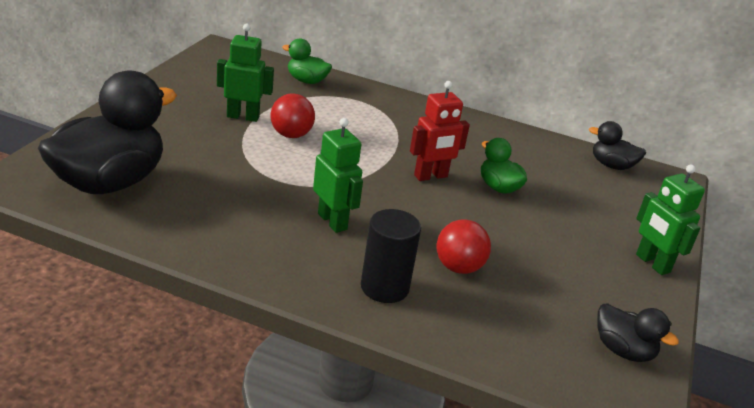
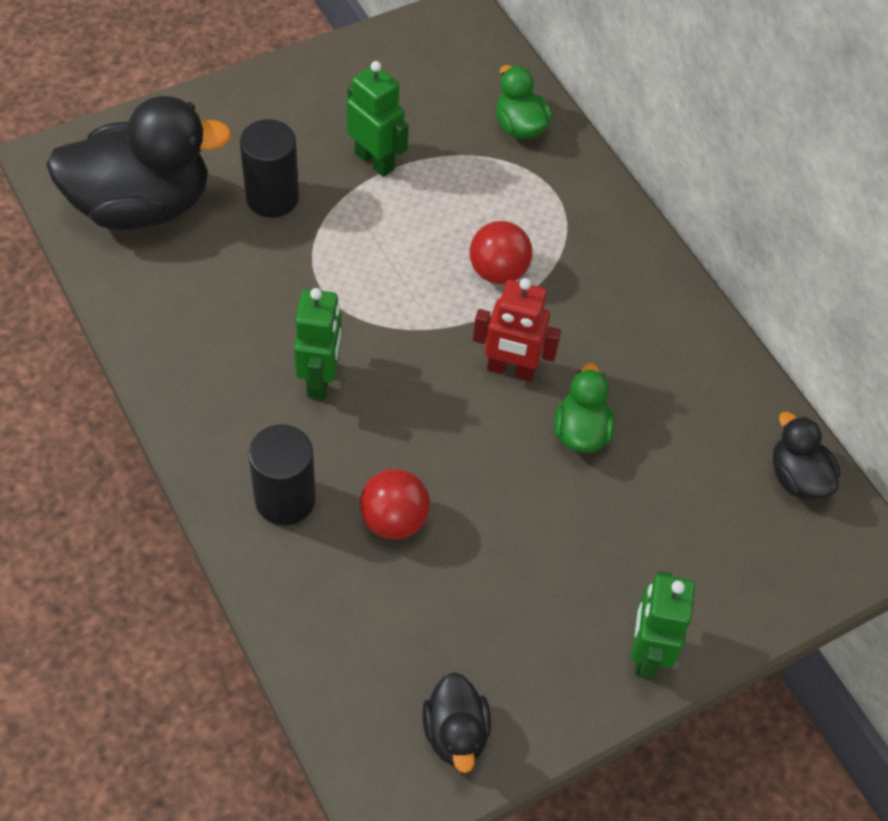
camera: 40 degrees right, 25 degrees up
red ball [270,94,315,138] -> red ball moved to [470,221,532,284]
none -> black cylinder [240,119,299,218]

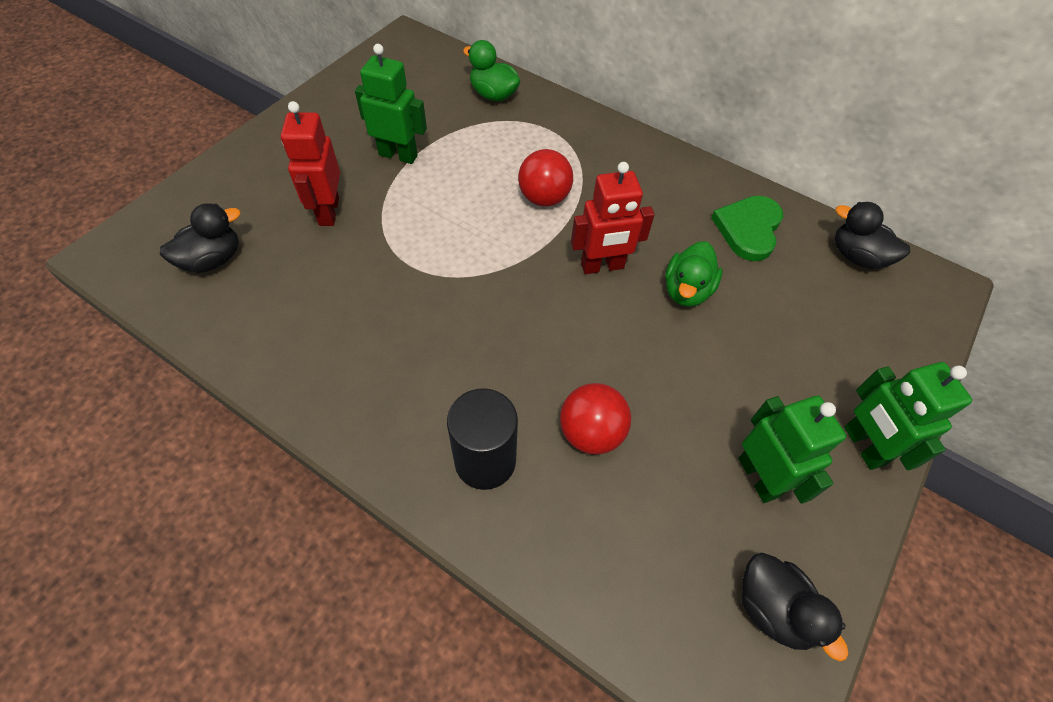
camera: 25 degrees left, 0 degrees up
black duck [46,96,232,230] -> black duck [160,203,240,273], size x0.48
black cylinder [240,119,299,218] -> red robot [281,101,340,226]
green robot [294,288,342,399] -> green robot moved to [738,396,846,504]
green duck [554,363,615,452] -> green duck turned 135 degrees counterclockwise [665,241,722,307]
none -> green heart [711,196,783,261]

